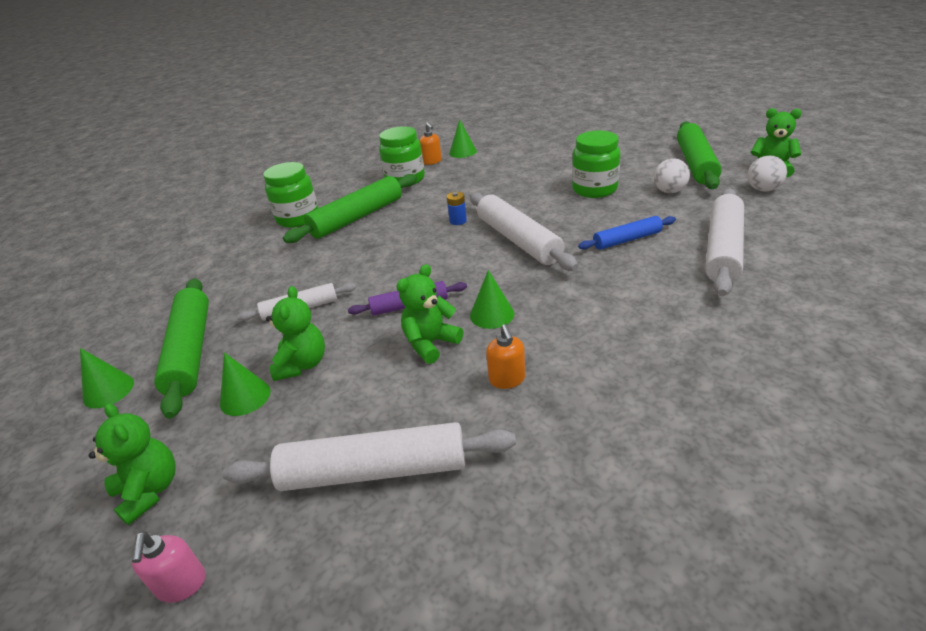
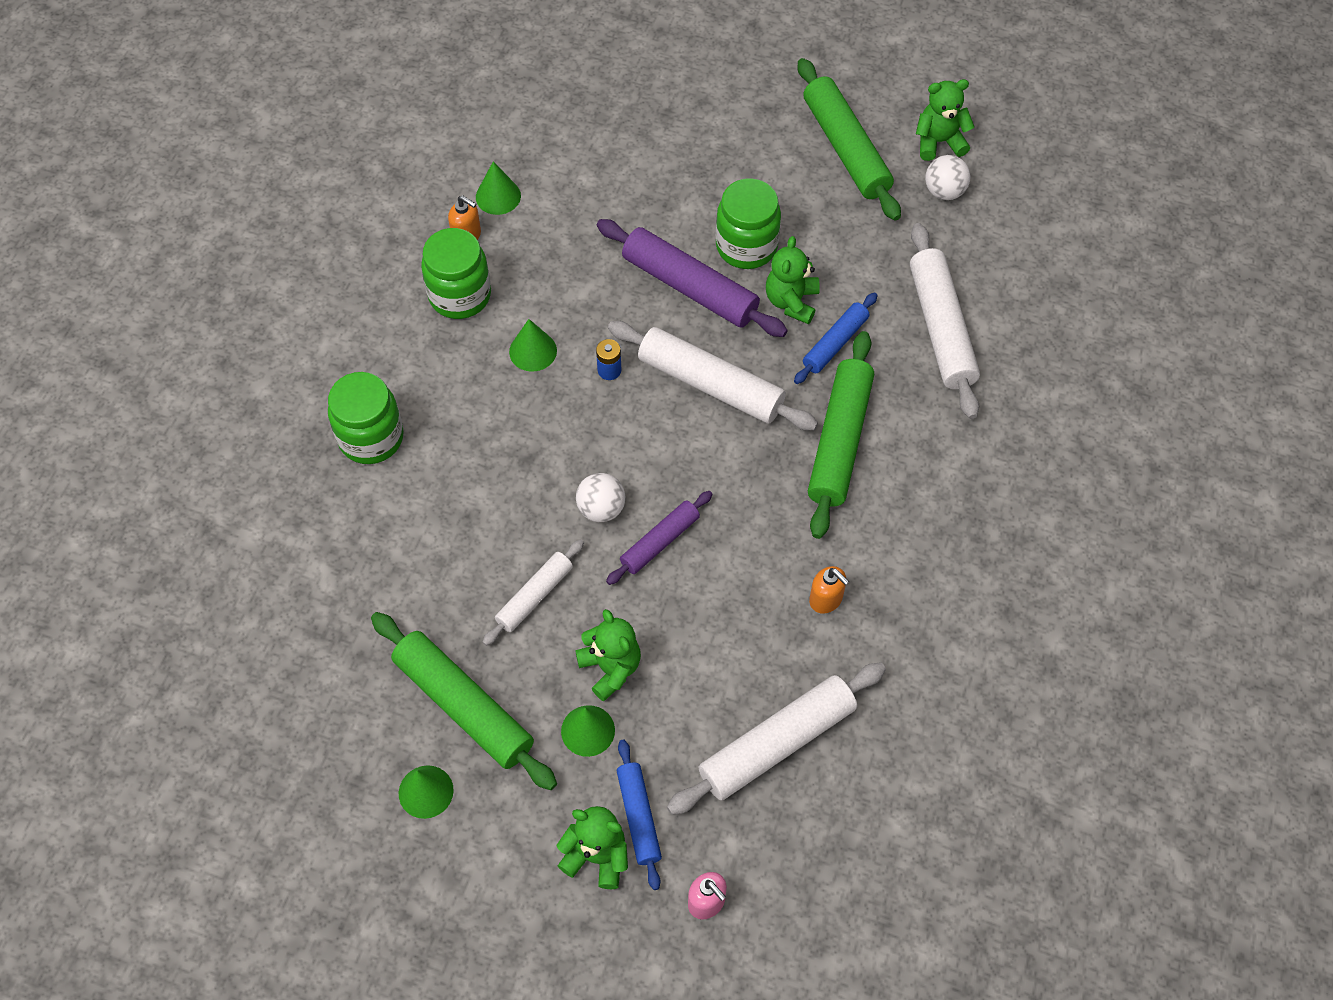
camera: 35 degrees left, 25 degrees up
green rolling pin [283,174,417,243] -> green rolling pin moved to [808,331,874,539]
green teddy bear [396,264,463,364] -> green teddy bear moved to [766,236,820,324]
green cone [470,270,514,329] -> green cone moved to [509,319,557,372]
white ball [654,158,690,193] -> white ball moved to [576,473,625,522]
none -> purple rolling pin [597,219,788,337]
none -> blue rolling pin [617,740,662,890]

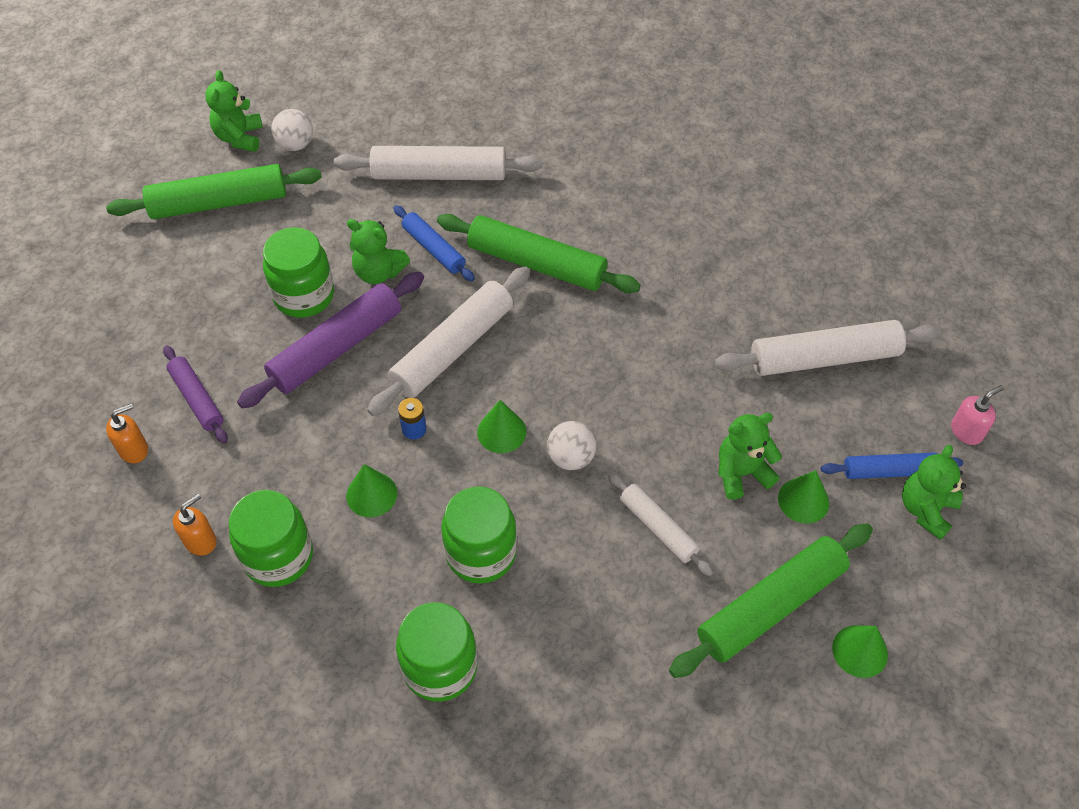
camera: 80 degrees left, 5 degrees down
green cone [476,161,521,215] -> green cone moved to [477,400,526,453]
purple rolling pin [606,491,713,585] -> purple rolling pin moved to [163,346,228,444]
white rolling pin [667,662,886,815] -> white rolling pin turned 75 degrees counterclockwise [714,320,941,376]
orange soap dispenser [809,566,849,614] -> orange soap dispenser moved to [106,404,148,463]
none -> green jar [441,486,517,584]

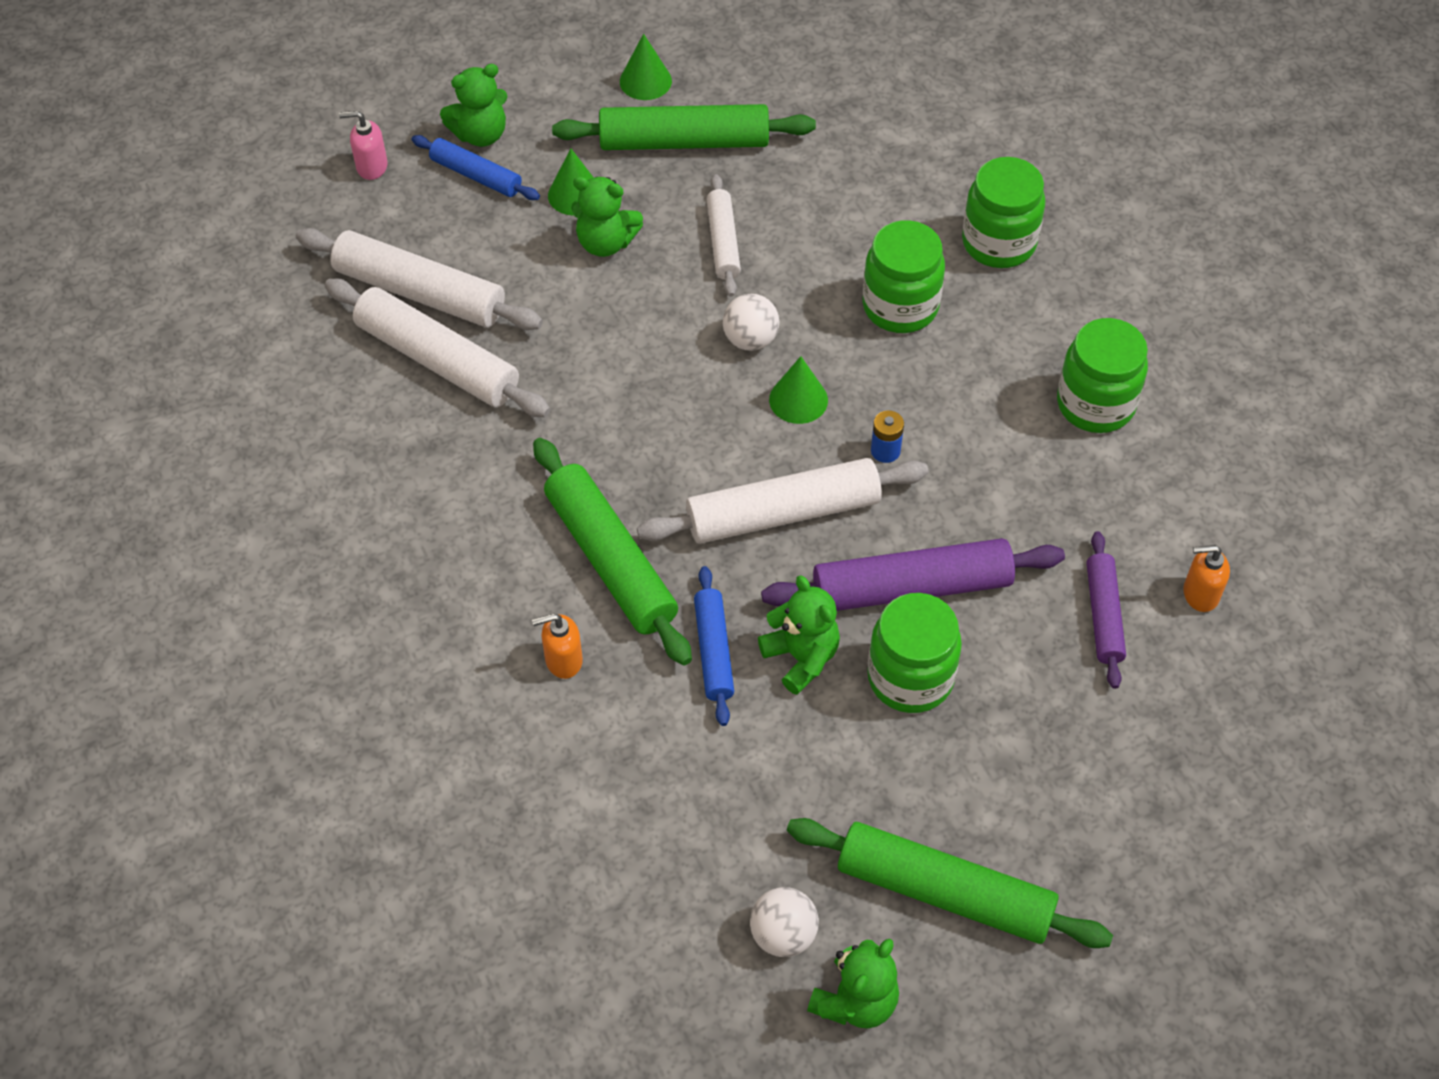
camera: 145 degrees left, 0 degrees up
orange soap dispenser [173,494,217,555] -> orange soap dispenser moved to [532,613,583,679]
white rolling pin [334,146,542,180] -> white rolling pin moved to [325,279,550,417]
green cone [346,464,397,517] -> none

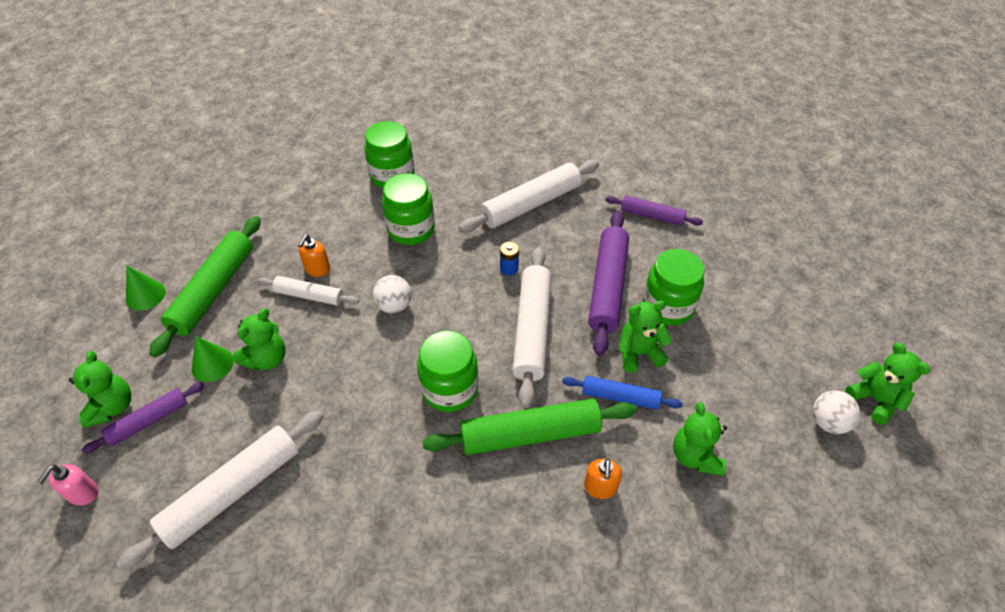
camera: 70 degrees left, 5 degrees down
white rolling pin [325,279,550,417] -> white rolling pin moved to [459,160,599,232]
blue rolling pin [412,135,540,200] -> purple rolling pin [82,382,204,453]
green cone [769,356,828,424] -> none
green rolling pin [787,818,1113,948] -> none
green jar [1057,318,1148,433] -> green jar moved to [417,331,478,412]
orange soap dispenser [1183,545,1230,612] -> orange soap dispenser moved to [298,234,330,277]
none -> green teddy bear [673,402,727,475]

